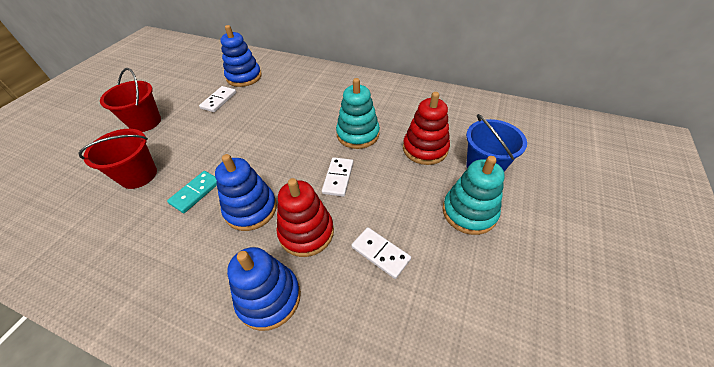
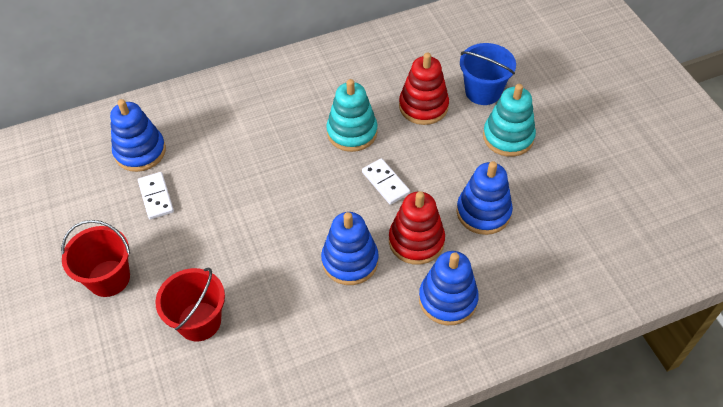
camera: 45 degrees left, 5 degrees up
turquoise domino [167,171,217,213] -> none
white domino [351,227,411,279] -> blue stacking toy [456,161,513,235]

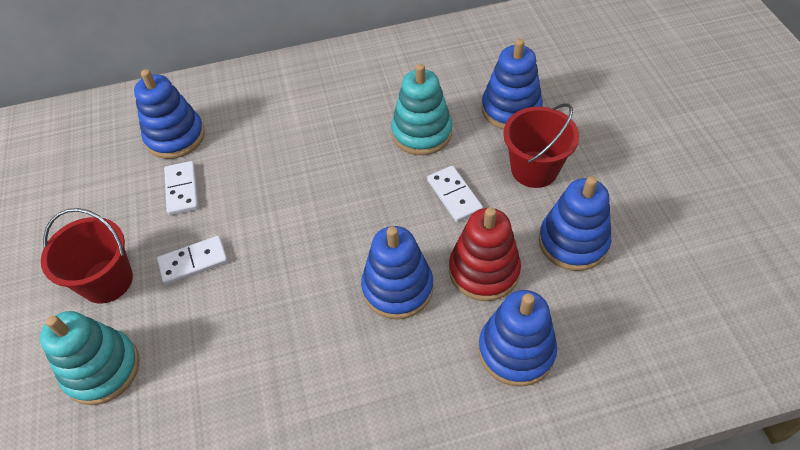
camera: 10 degrees right, 0 degrees up
red bucket [155,267,225,341] -> red bucket moved to [503,103,579,188]
red stacking toy [399,53,449,125] -> blue stacking toy [482,39,543,130]
blue bucket [460,43,516,105] -> none
turquoise stacking toy [483,84,536,157] -> turquoise stacking toy moved to [40,311,140,405]
none -> white domino [157,236,228,285]

